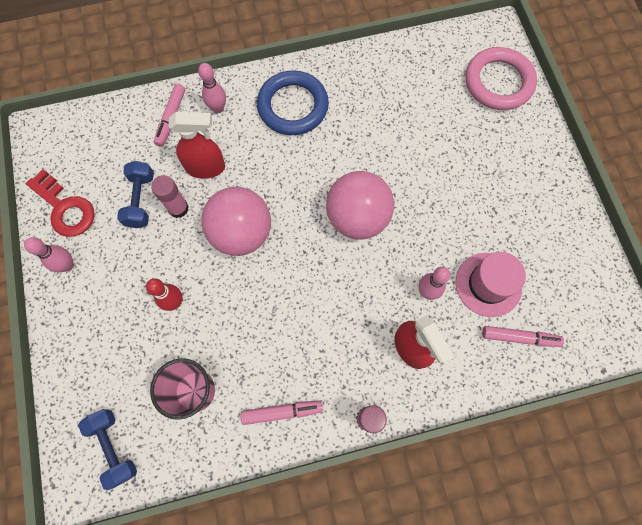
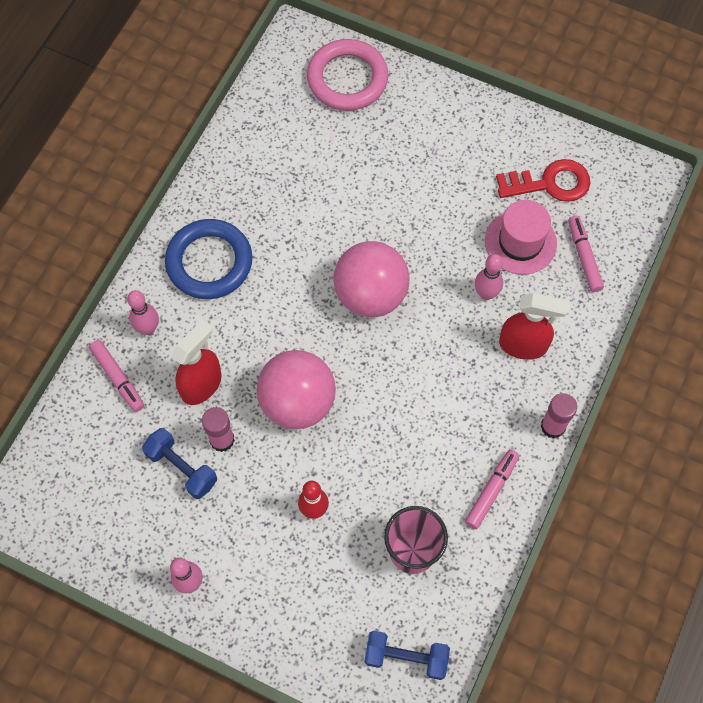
camera: 50 degrees left, 5 degrees down
red key [26,169,95,237] -> red key moved to [496,159,590,202]
pink marker [482,326,564,347] -> pink marker turned 60 degrees counterclockwise [568,215,604,292]

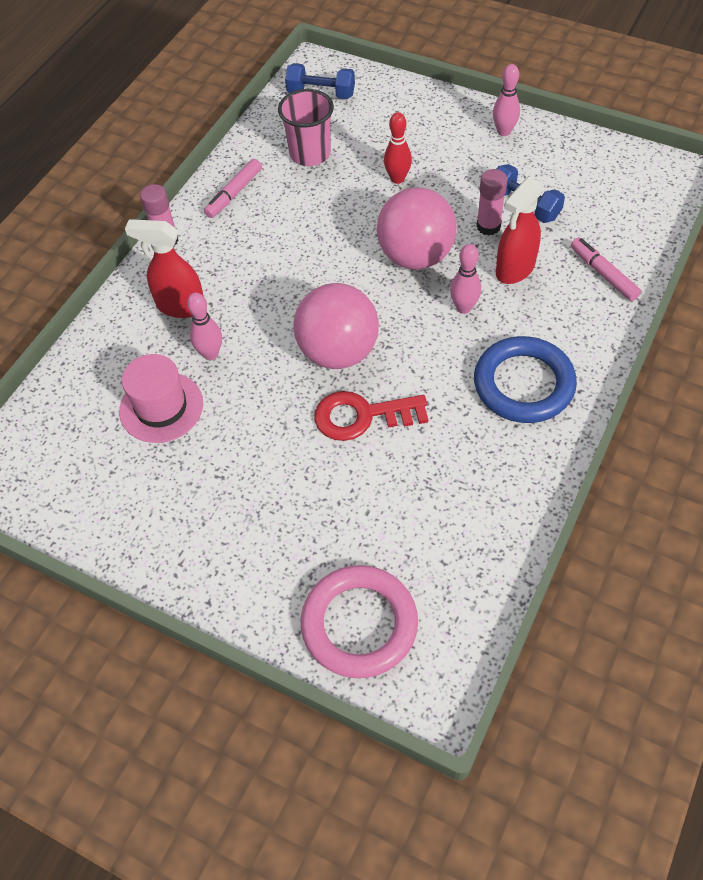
camera: 175 degrees left, 10 degrees down
pink bowling pin [127,290,159,335] -> pink bowling pin moved to [450,244,481,314]
red key [496,159,590,202] -> red key moved to [315,391,428,441]
pink marker [568,215,604,292] -> none

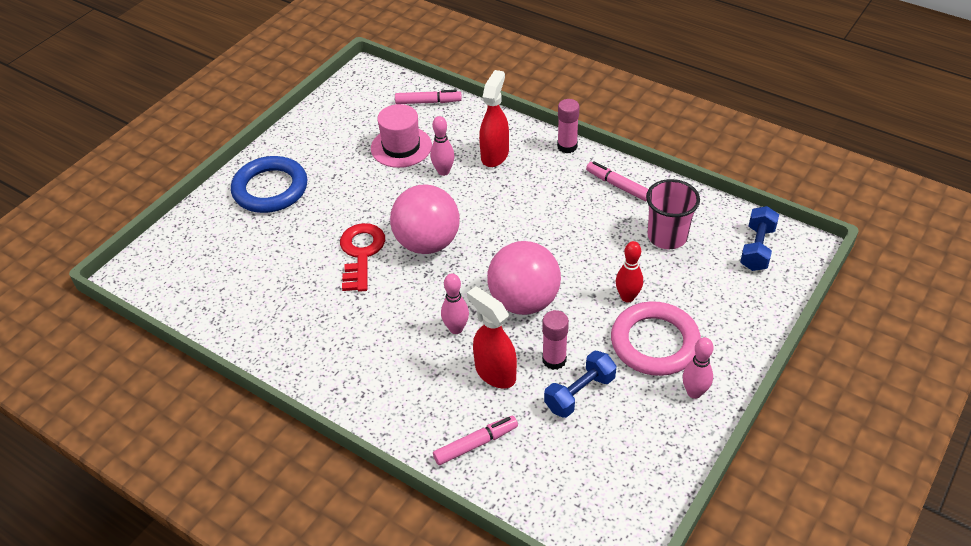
camera: 95 degrees right, 10 degrees down
pink ring [301,565,418,678] -> pink ring moved to [611,301,701,376]
blue ring [474,336,577,423] -> blue ring moved to [231,156,307,213]
none -> pink marker [395,90,462,104]

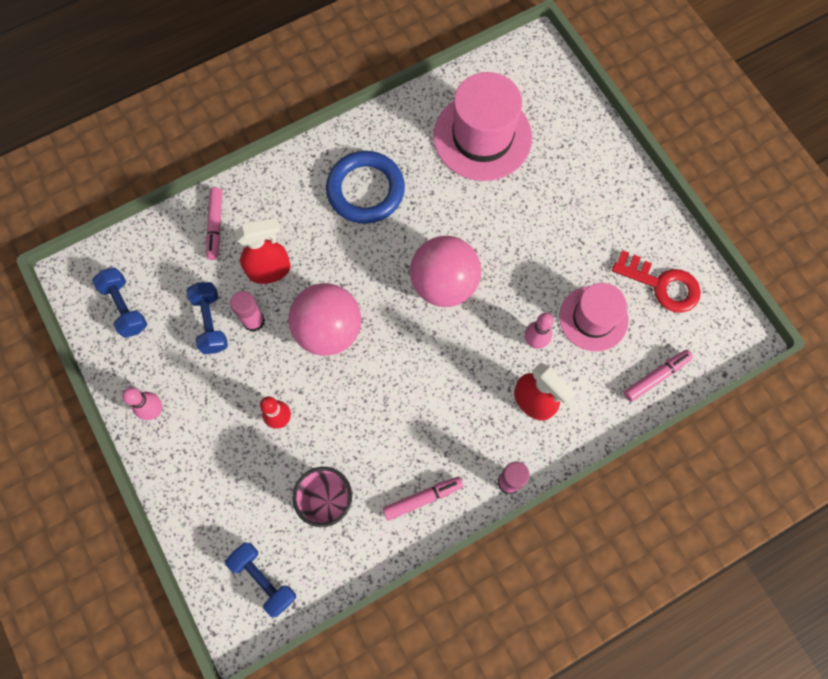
camera: 115 degrees right, 25 degrees up
blue ring [231,156,307,213] -> blue ring moved to [326,151,405,224]
red key [340,223,385,292] -> red key moved to [612,250,701,313]
pink marker [395,90,462,104] -> pink marker turned 150 degrees counterclockwise [623,350,693,402]
pink bowling pin [441,273,469,334] -> none
pink ring [611,301,701,376] -> none
none -> blue dumbbell [92,268,147,338]
none -> pink hat [433,72,532,181]

